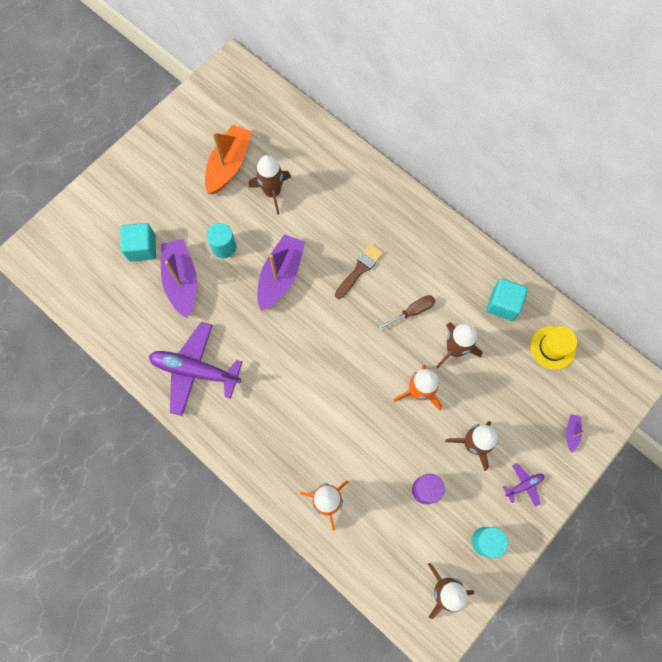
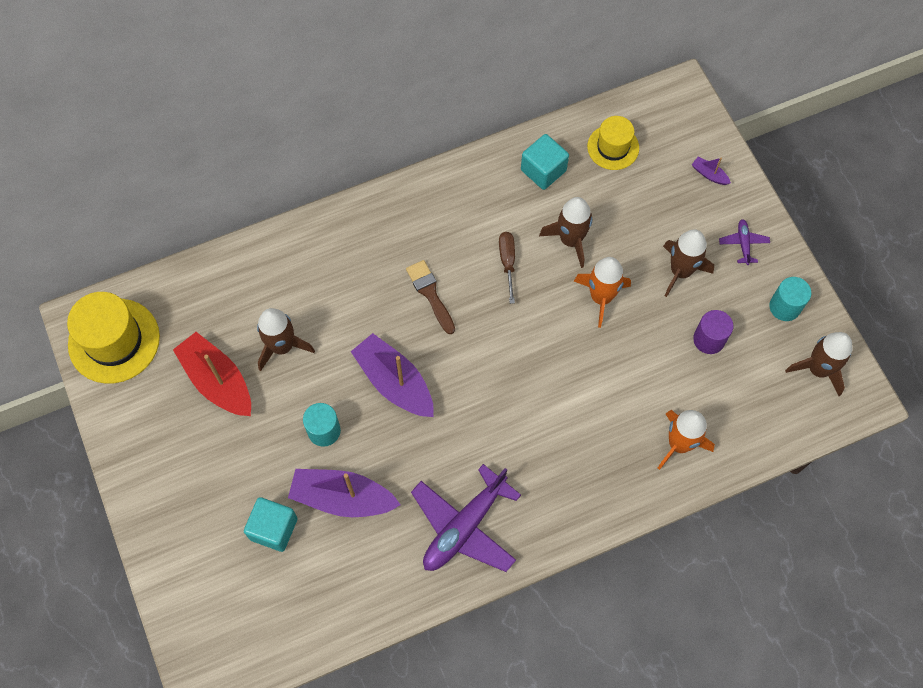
camera: 65 degrees left, 5 degrees down
orange boat [205,125,252,194] -> red boat [173,332,251,416]
none -> yellow hat [67,292,160,384]

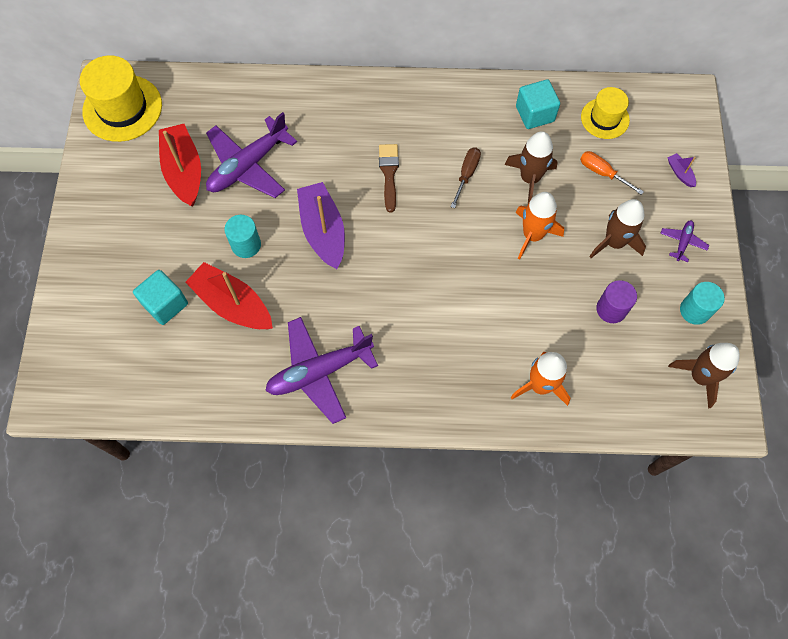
camera: 25 degrees right, 0 degrees up
brown rocket [257,308,315,371] -> purple plane [206,112,297,198]
purple boat [288,469,401,517] -> red boat [185,262,273,329]
none -> orange screwdriver [580,151,644,195]

